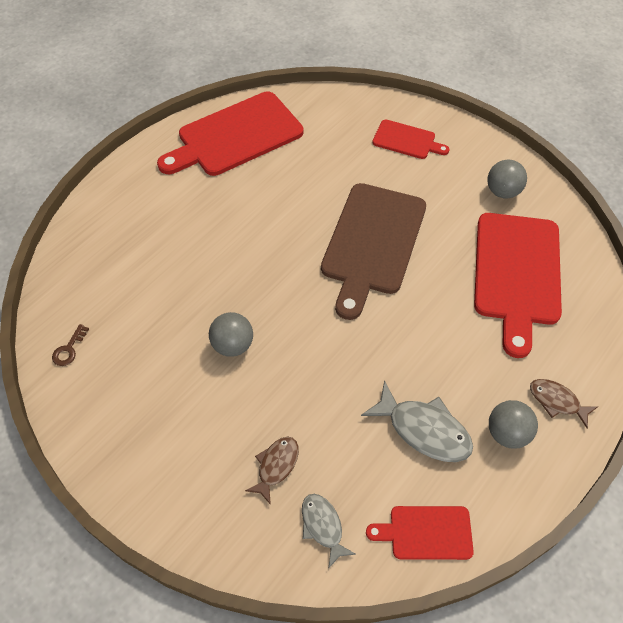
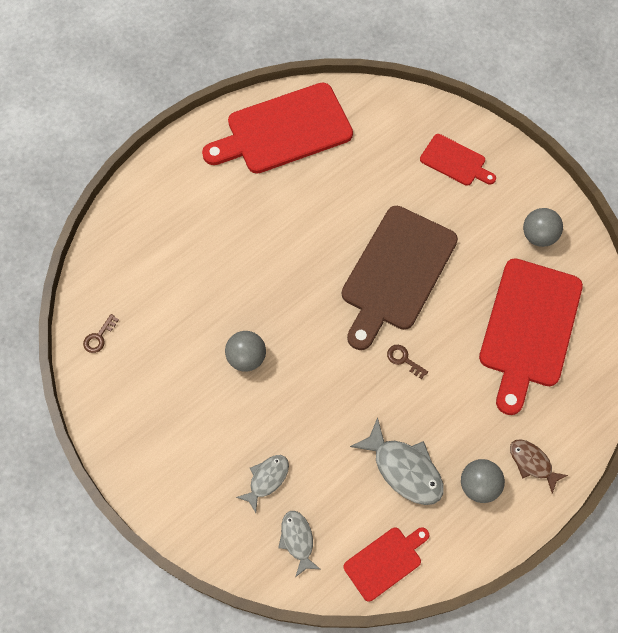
camera: 10 degrees right, 10 degrees up
brown fish [245,437,299,505] -> grey fish [236,455,289,513]
red cutting board [366,506,474,560] -> red cutting board turned 135 degrees clockwise [343,527,429,602]
none -> brown key [387,345,428,379]

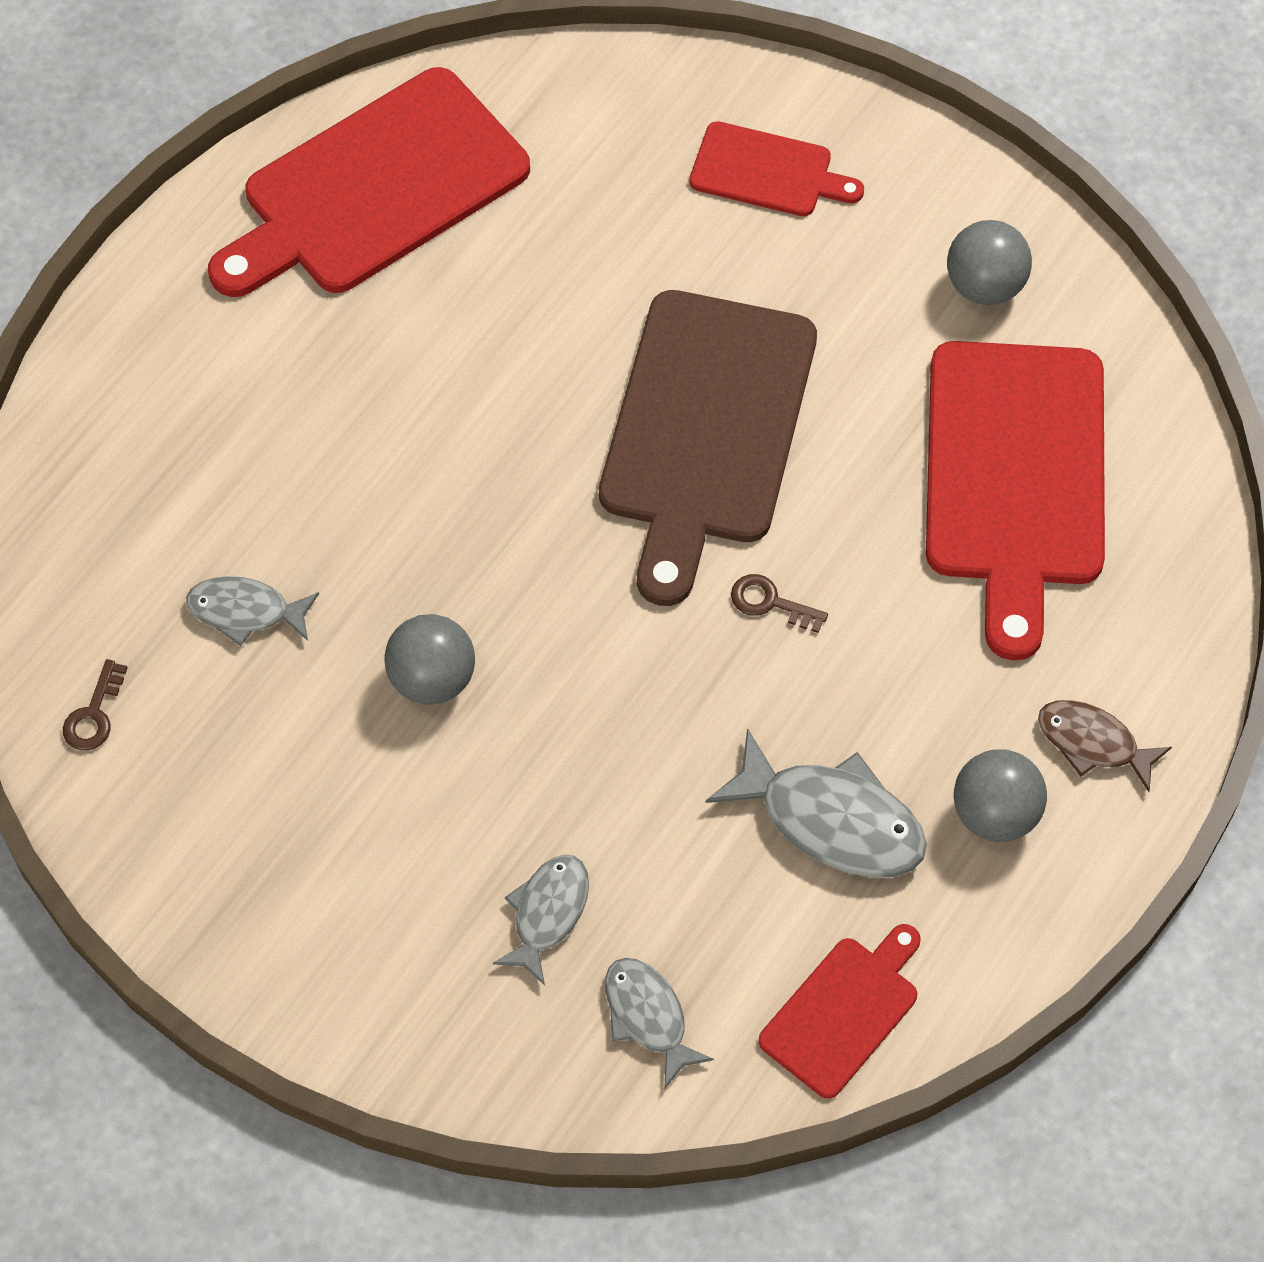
camera: 15 degrees left, 5 degrees down
none -> grey fish [186,576,319,646]

